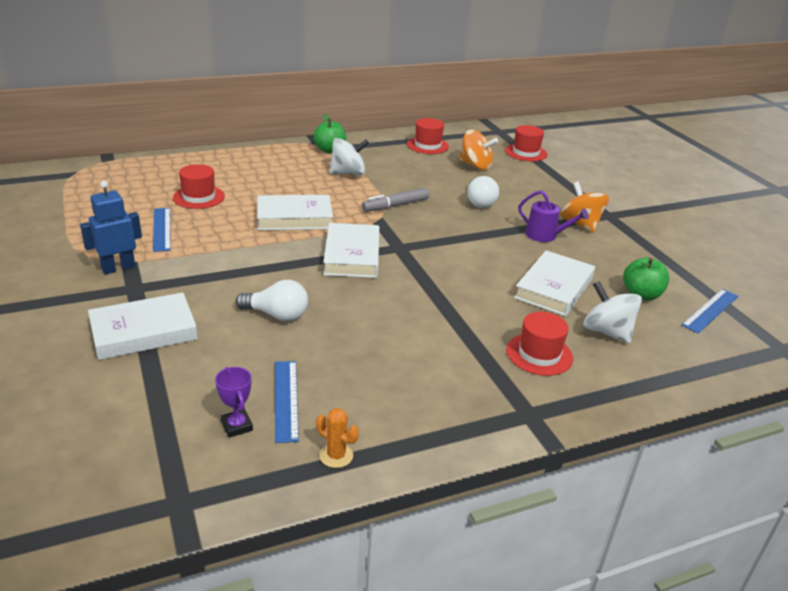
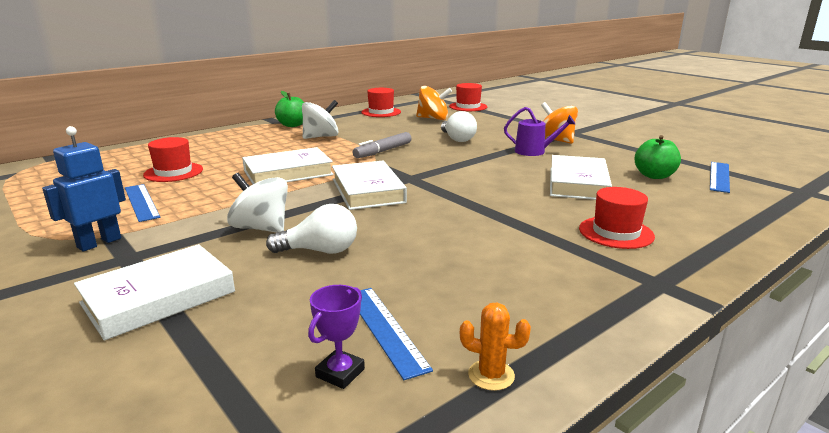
camera: 15 degrees left, 10 degrees down
purple trophy [215,367,253,438] -> purple trophy turned 75 degrees clockwise [308,285,365,389]
white spinning top [583,281,642,343] -> white spinning top moved to [227,173,288,232]

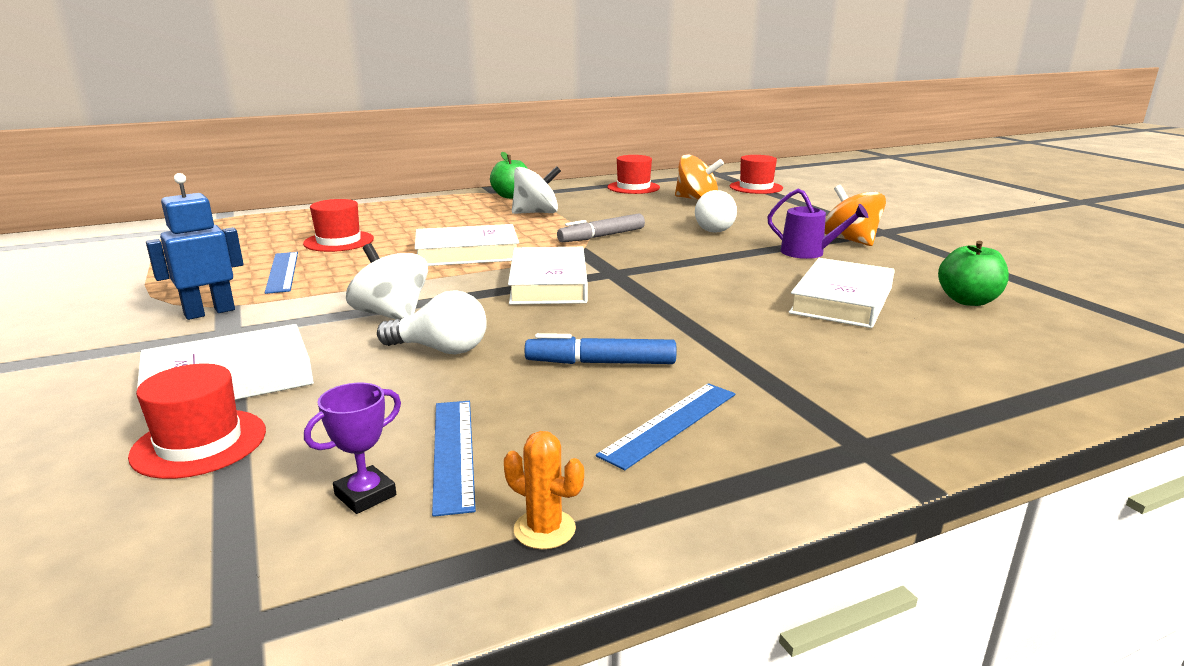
camera: 15 degrees right, 0 degrees up
red hat [579,187,655,249] -> red hat moved to [128,363,266,479]
blue ruler [710,162,730,193] -> blue ruler moved to [596,383,735,470]
none -> blue marker [525,333,676,364]

